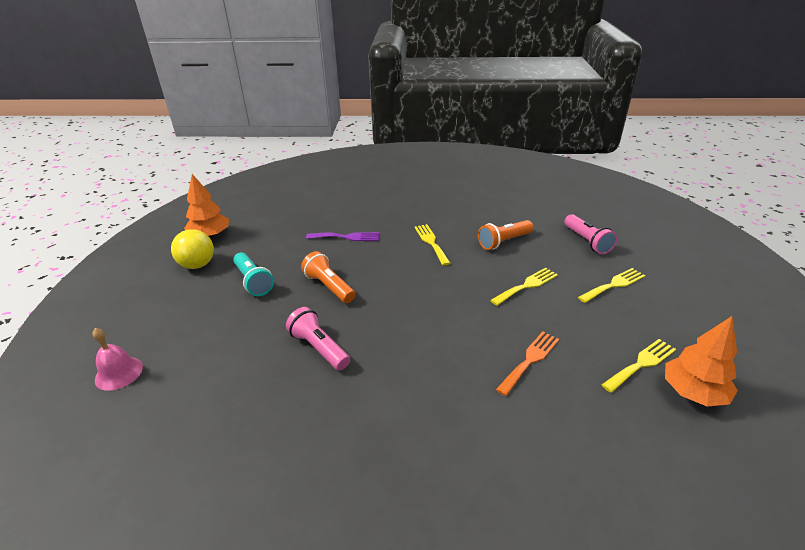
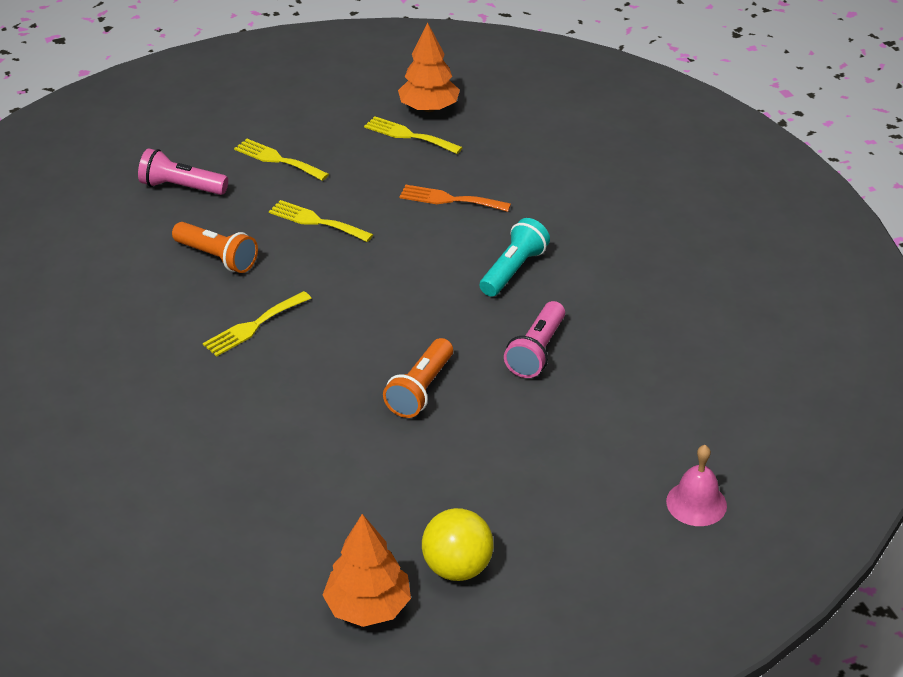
camera: 115 degrees left, 5 degrees up
turquoise flashlight [233,252,274,296] -> turquoise flashlight moved to [480,218,550,297]
purple fork [306,232,379,241] -> none
pink flashlight [564,214,617,255] -> pink flashlight turned 120 degrees counterclockwise [138,148,228,195]

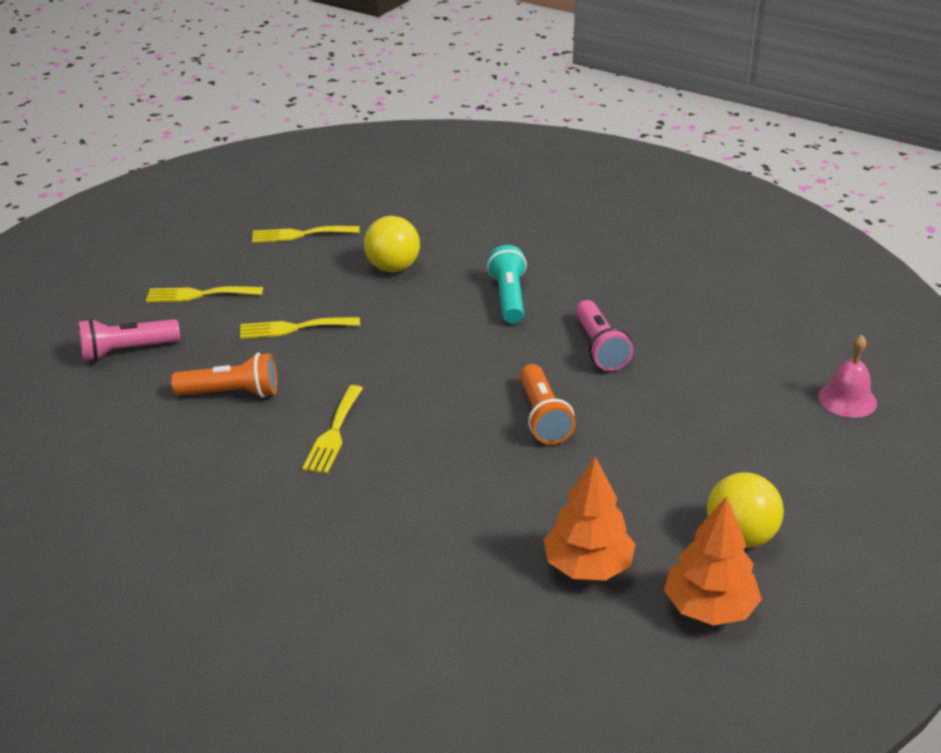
camera: 35 degrees left, 5 degrees down
orange tree [398,22,460,112] -> orange tree moved to [543,457,636,581]
orange fork [400,185,511,212] -> yellow ball [364,216,420,272]

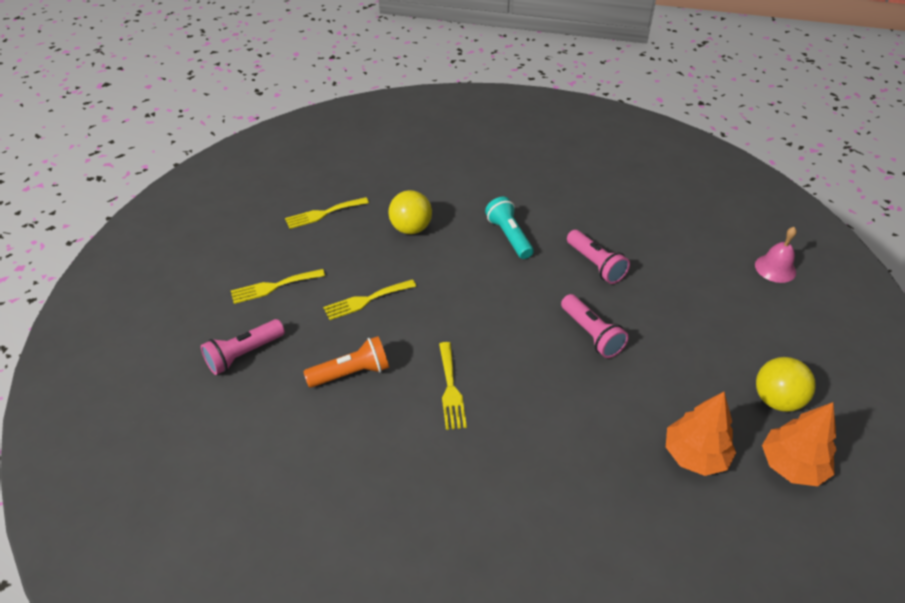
camera: 20 degrees left, 10 degrees up
orange flashlight [520,364,576,444] -> pink flashlight [561,294,629,358]

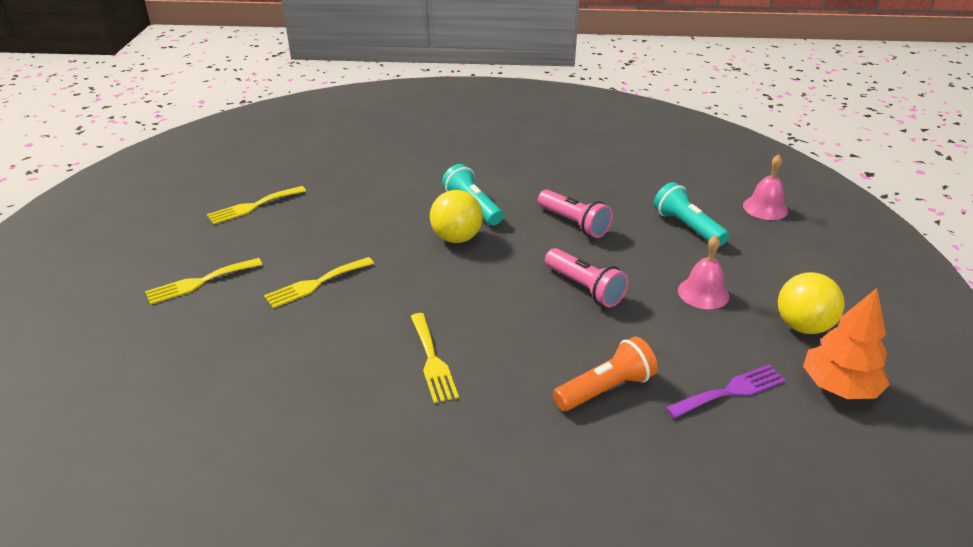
camera: 10 degrees left, 10 degrees down
pink flashlight [201,319,285,375] -> none
orange flashlight [303,336,389,388] -> orange flashlight moved to [553,336,658,411]
yellow ball [389,190,432,234] -> yellow ball moved to [430,190,483,243]
orange tree [666,392,736,476] -> purple fork [665,365,786,418]
none -> turquoise flashlight [653,182,729,247]
none -> pink bell [678,235,729,309]

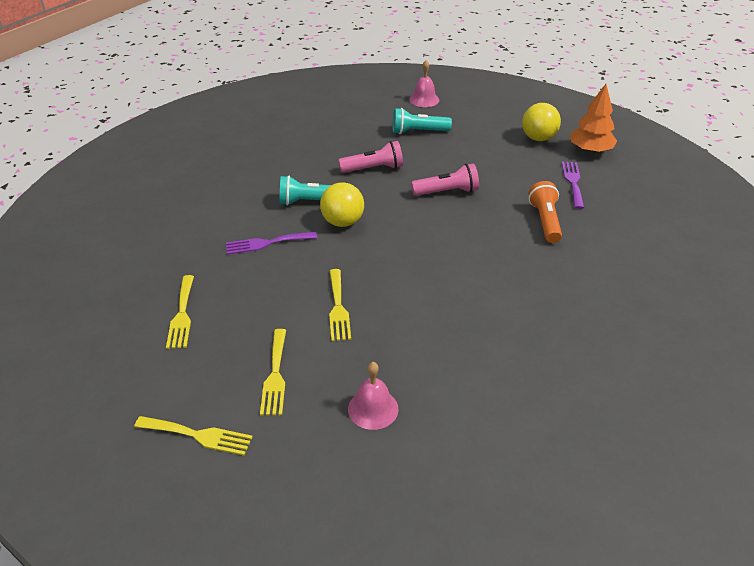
camera: 60 degrees left, 5 degrees up
yellow fork [411,313,459,403] -> yellow fork moved to [134,416,253,456]
pink bell [678,235,729,309] -> pink bell moved to [348,362,399,430]
none -> purple fork [226,232,317,255]

